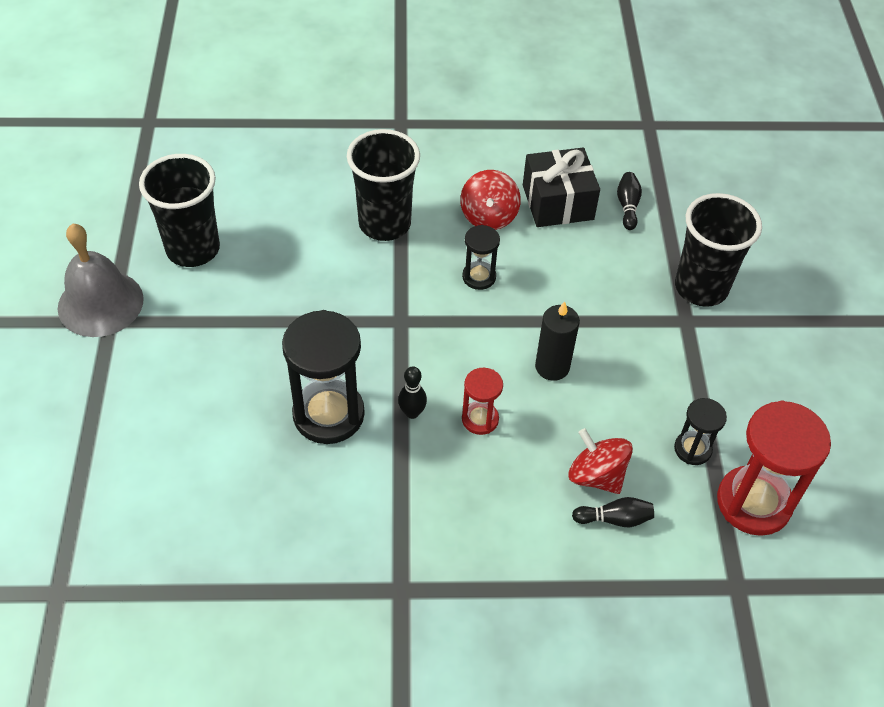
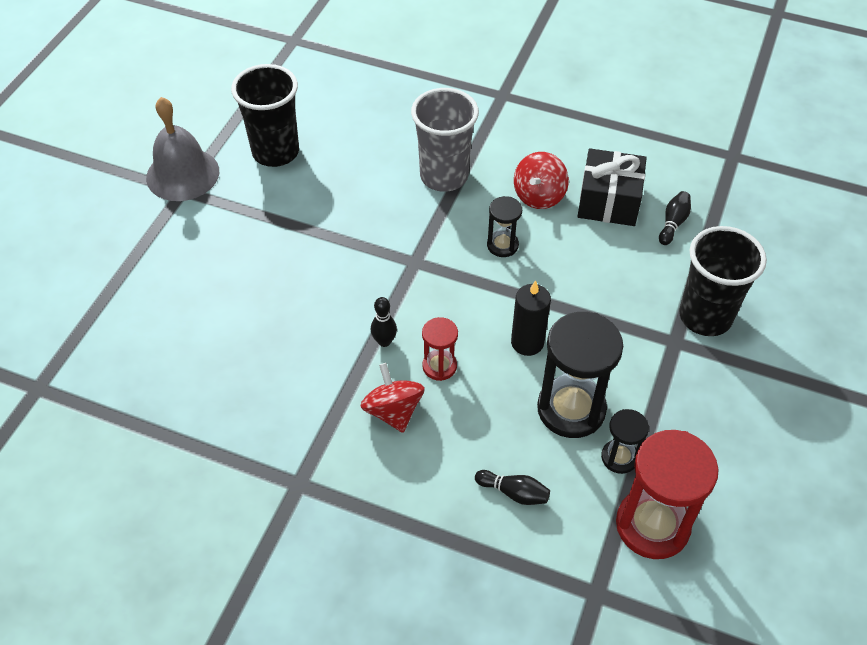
camera: 25 degrees right, 0 degrees up
black hourglass [282,310,365,444] -> black hourglass moved to [537,312,623,438]
black cup [347,129,420,241] -> grey cup [411,88,479,192]
red spinning top [569,428,633,494] -> red spinning top moved to [360,363,425,433]

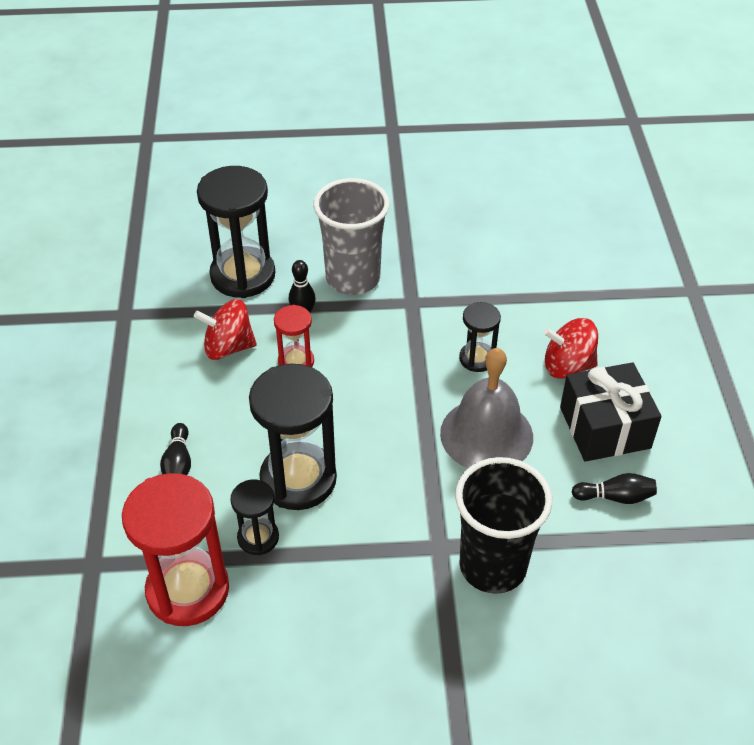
camera: 65 degrees right, 5 degrees down
grey bell [146,97,219,201] -> grey bell moved to [440,348,533,468]
black cup [231,64,299,167] -> none
red spinning top [360,363,425,433] -> red spinning top turned 135 degrees counterclockwise [194,299,257,360]
grey cup [411,88,479,192] -> grey cup moved to [313,178,390,295]
black candle [511,281,551,356] -> none
none -> black hourglass [197,166,275,298]

